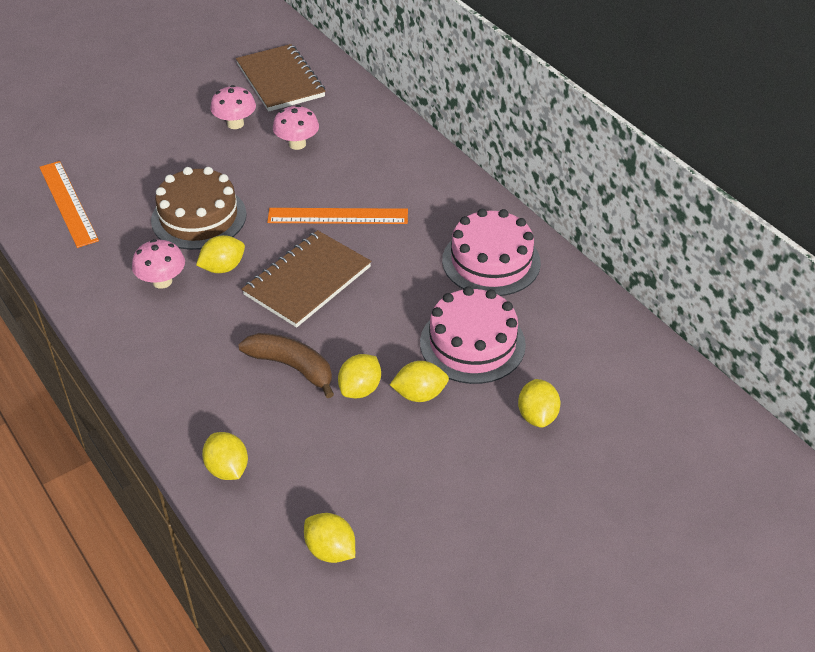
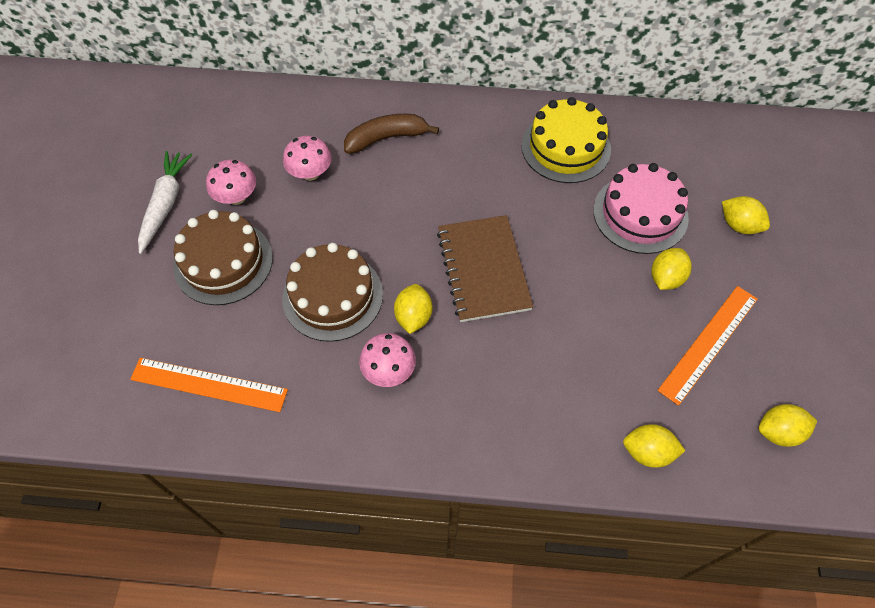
camera: 50 degrees left, 15 degrees up
brown notebook [236,44,326,112] -> none
brown banana [238,333,334,398] -> brown banana moved to [344,114,439,154]
orange ruler [267,208,408,224] -> orange ruler moved to [657,286,758,406]
yellow lemon [338,354,381,398] -> none
pink cake [442,209,541,296] -> yellow cake [521,97,611,183]
none -> white carrot [138,151,192,254]
none -> brown cake [174,210,273,305]

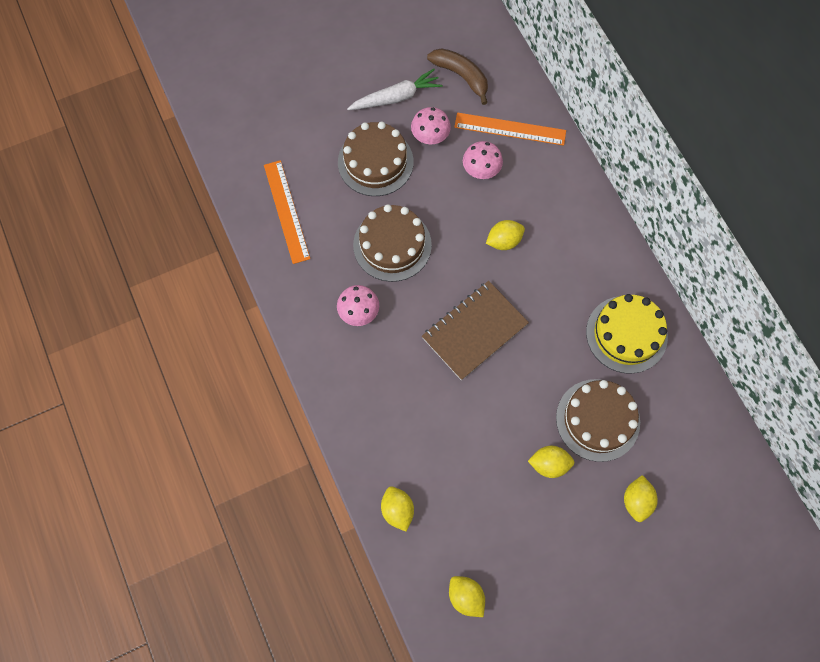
camera: 60 degrees right, 10 degrees up
brown banana [344,114,439,154] -> brown banana moved to [427,48,488,105]
yellow lemon [394,284,432,334] -> yellow lemon moved to [486,220,525,250]
pink cake [593,163,689,254] -> brown cake [556,379,640,462]
orange ruler [657,286,758,406] -> orange ruler moved to [454,112,566,146]

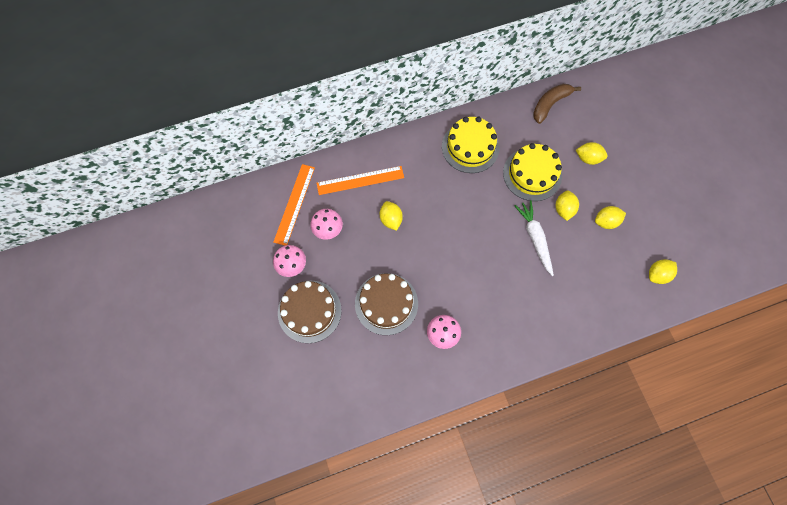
camera: 85 degrees left, 0 degrees up
orange ruler [264,160,310,264] -> orange ruler moved to [317,166,404,195]
white carrot [347,69,443,110] -> white carrot moved to [514,200,554,276]
yellow lemon [381,486,414,531] -> yellow lemon moved to [595,206,626,229]
brown notebook [422,281,529,380] -> none
brown banana [427,48,488,105] -> brown banana moved to [533,84,581,124]
brown cake [556,379,640,462] -> yellow cake [503,143,562,201]

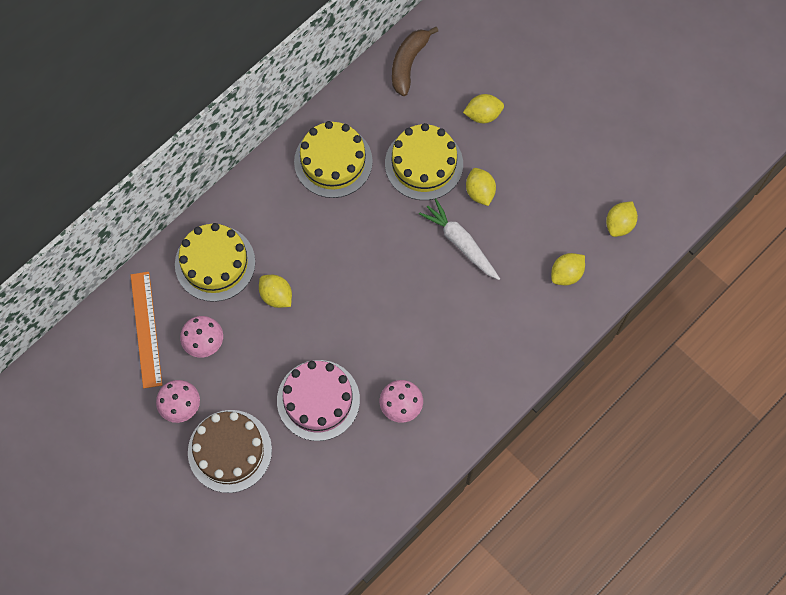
camera: 25 degrees left, 0 degrees up
orange ruler [317,166,404,195] -> yellow cake [175,223,255,302]
brown cake [355,273,418,335] -> pink cake [277,360,360,441]
yellow lemon [595,206,626,229] -> yellow lemon moved to [551,253,585,286]

